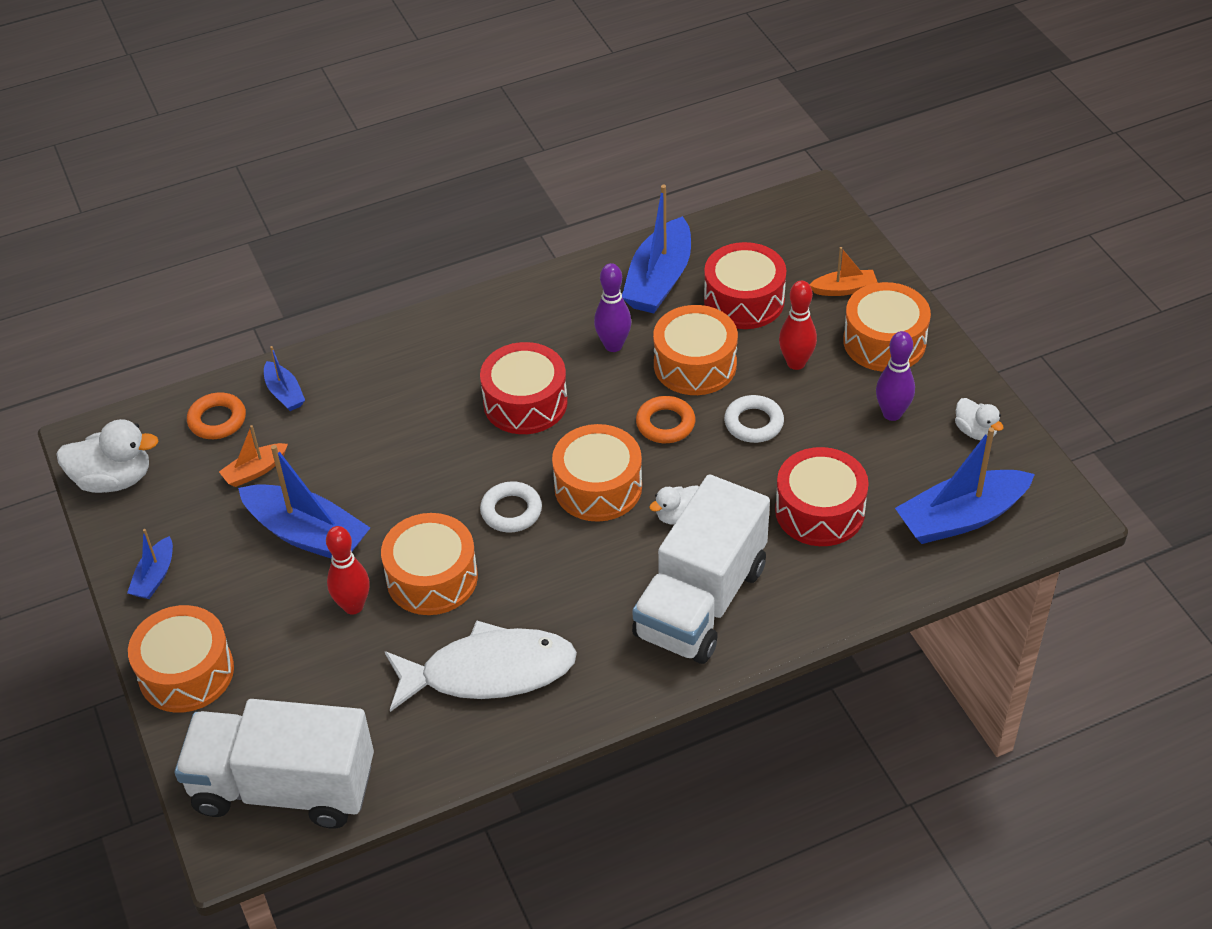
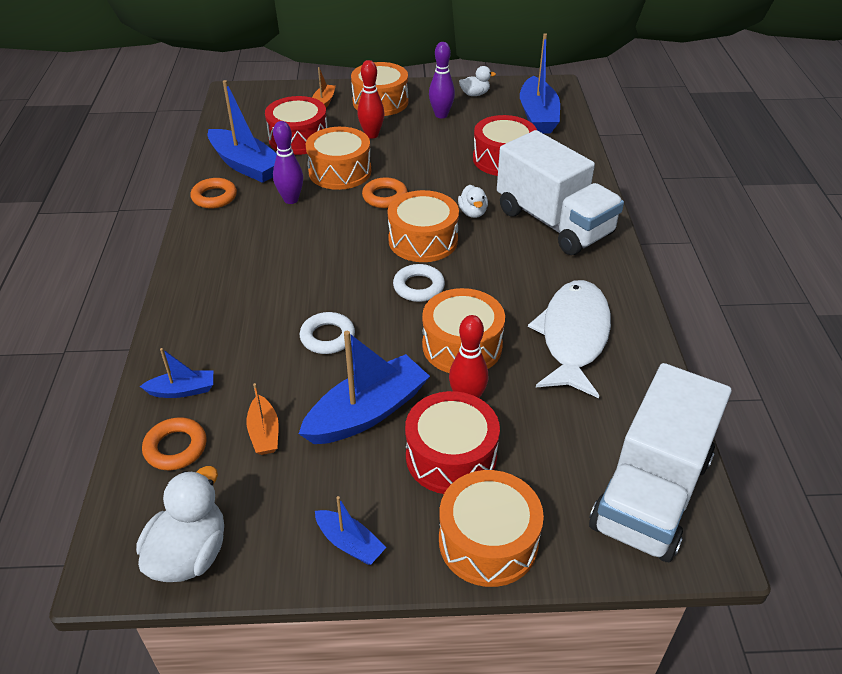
camera: 70 degrees left, 5 degrees down
red drum [480,342,568,434] -> red drum moved to [405,391,500,494]
white ring [724,395,784,443] -> white ring moved to [300,312,355,354]
none -> orange ring [190,178,237,209]

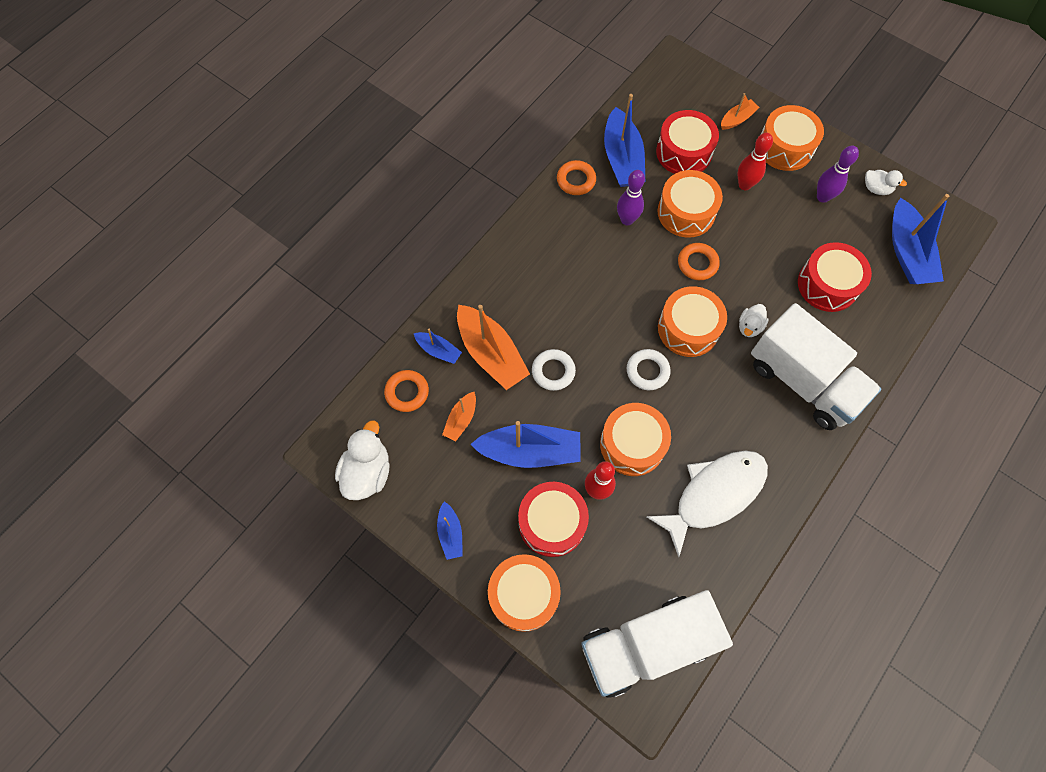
camera: 40 degrees right, 25 degrees up
white duck [136,466,224,582] -> white duck turned 45 degrees counterclockwise [335,420,390,500]
white truck [497,130,624,255] -> white truck turned 45 degrees counterclockwise [751,303,881,430]
blue boat [520,33,560,134] -> blue boat turned 45 degrees counterclockwise [892,194,949,284]
none -> orange boat [457,305,530,390]

